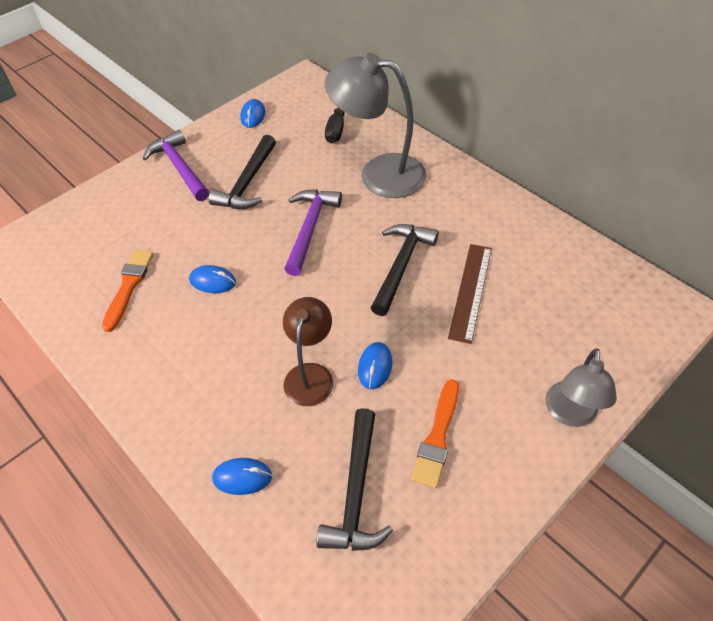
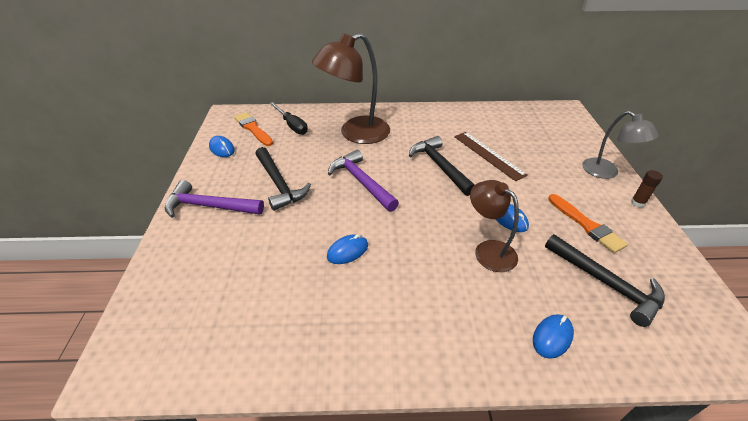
camera: 50 degrees left, 10 degrees down
orange brush [102,250,154,332] -> orange brush moved to [234,112,273,146]
grey lamp [325,53,426,198] -> brown lamp [312,33,390,144]
none -> brown glue stick [631,170,663,208]

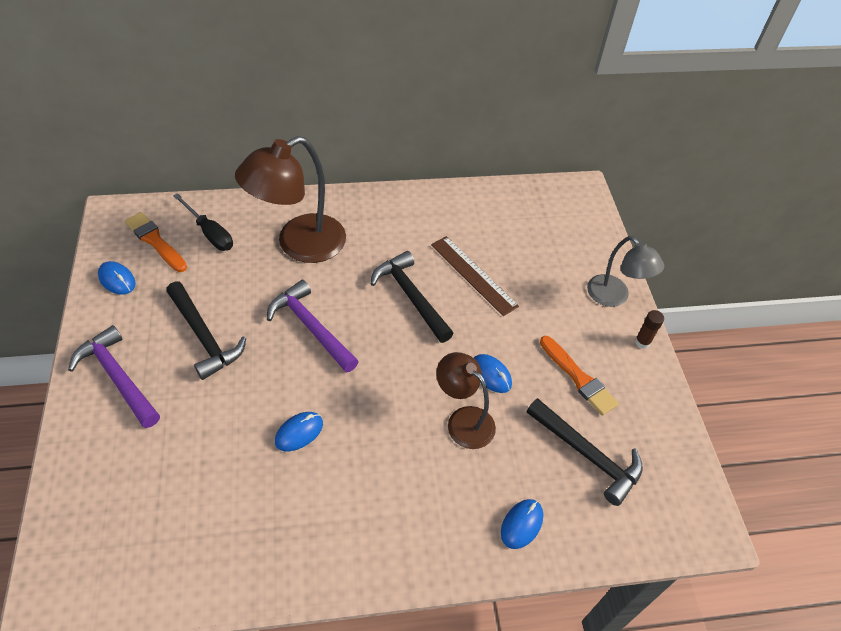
camera: 10 degrees left, 10 degrees up
purple hammer [165,180,264,218] -> purple hammer turned 45 degrees clockwise [68,325,160,428]

